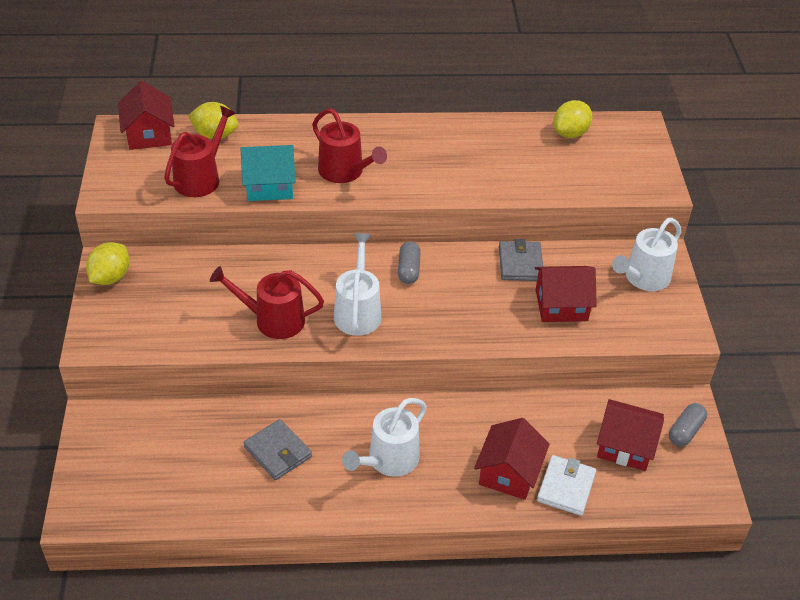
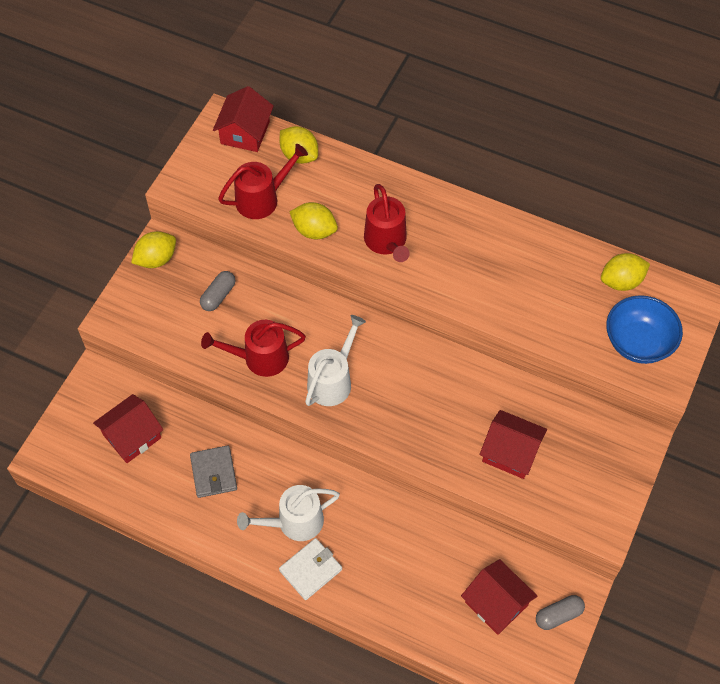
camera: 30 degrees right, 15 degrees up
red watering can [210,266,324,339] -> red watering can turned 45 degrees counterclockwise [201,320,306,377]
turquoise house [240,145,295,201] -> yellow lemon [290,202,338,239]
grey capsule [398,241,421,284] -> grey capsule moved to [200,271,235,311]
red house [474,418,550,500] -> red house moved to [93,394,163,463]
grey wallet [499,239,543,281] -> none
white wallet [537,455,596,516] -> white wallet moved to [279,538,342,600]
white watering can [612,218,681,291] -> none
none -> blue bowl [606,295,683,364]

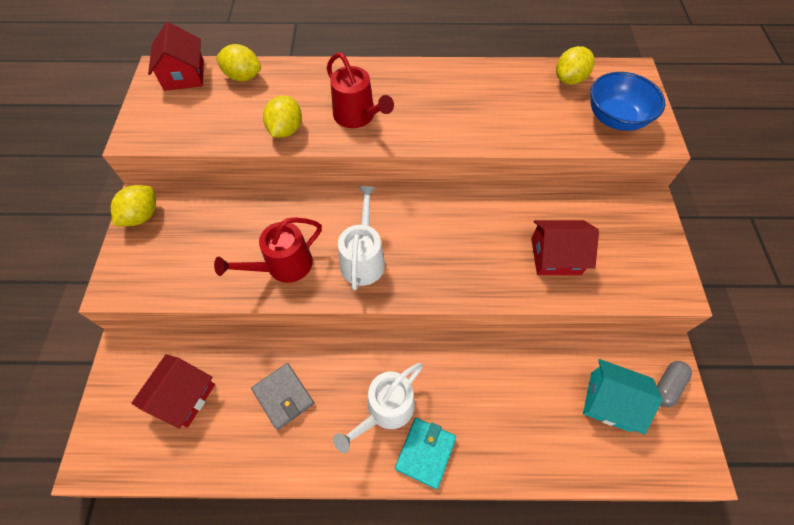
camera: 25 degrees left, 0 degrees up
grey capsule [200,271,235,311] -> none
red watering can [218,144,308,219] -> none
white wallet [279,538,342,600] -> turquoise wallet [395,418,456,489]
yellow lemon [290,202,338,239] -> yellow lemon turned 75 degrees counterclockwise [263,95,302,138]
red house [461,559,537,635] -> turquoise house [583,359,662,435]

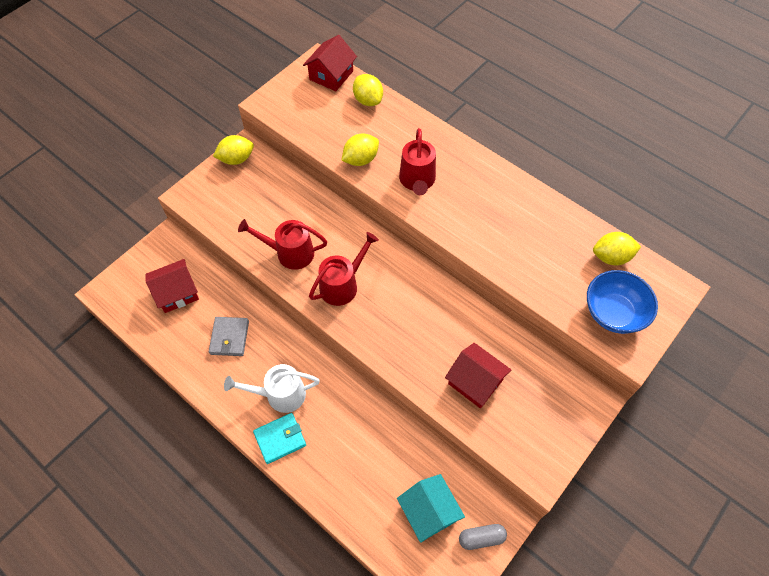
camera: 40 degrees right, 0 degrees up
white watering can [338,186,385,290] -> red watering can [309,232,379,306]

